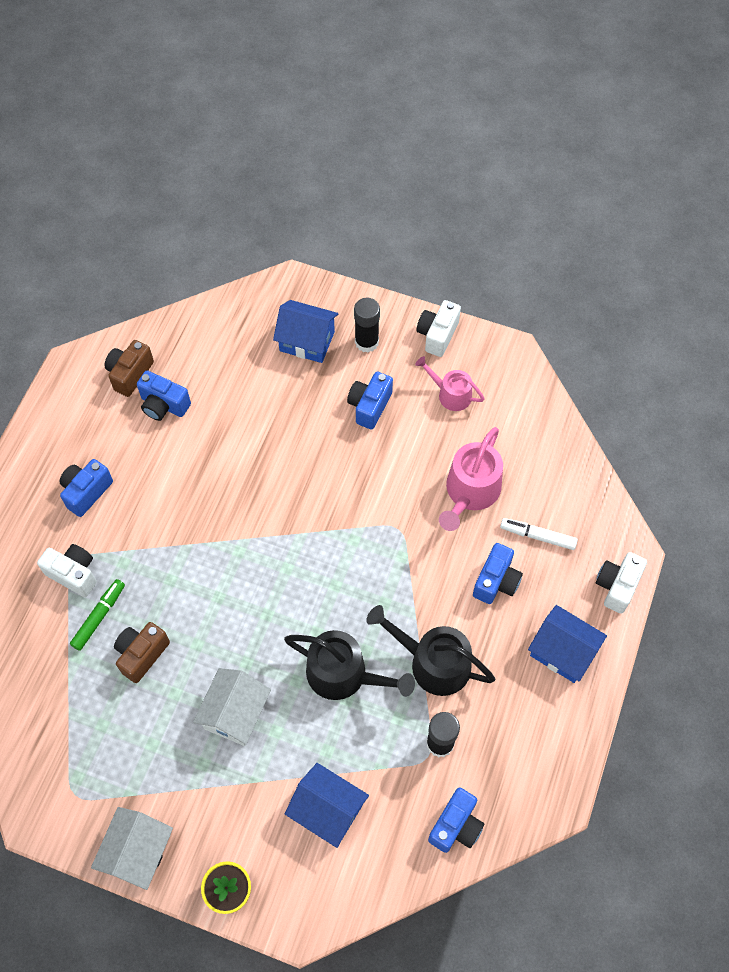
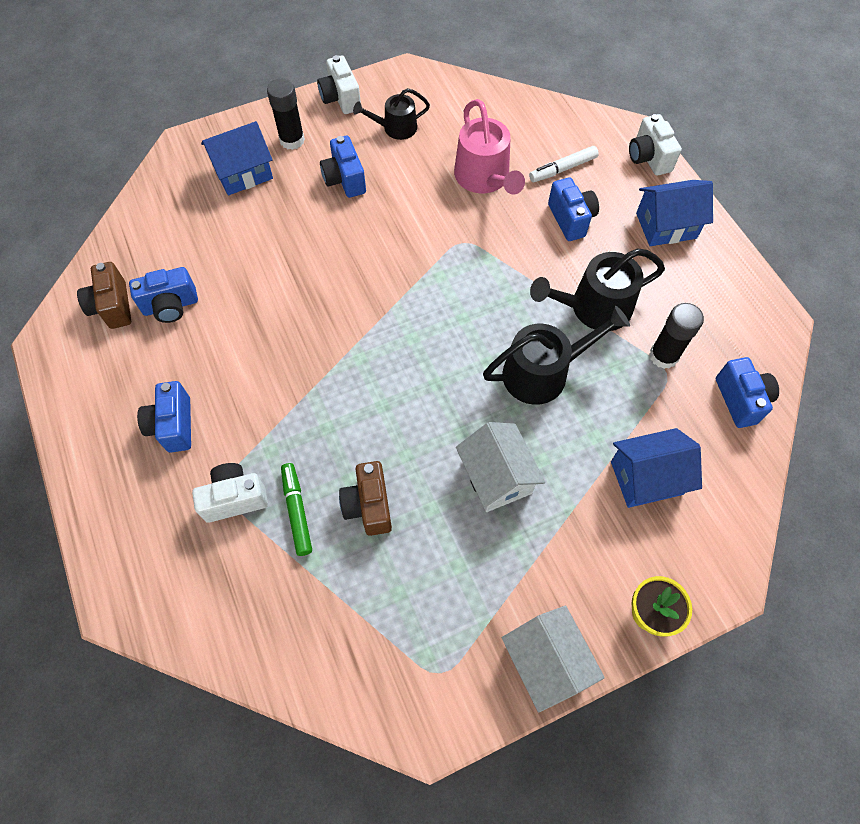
camera: 45 degrees left, 0 degrees up
pink watering can [415,356,484,411] -> black watering can [353,88,430,140]

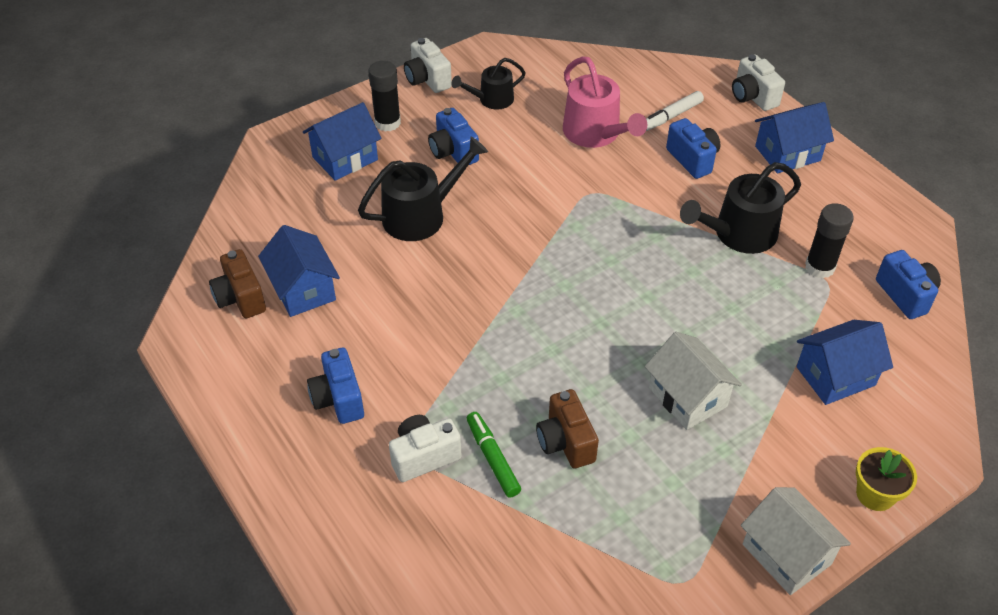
camera: 10 degrees left, 15 degrees down
blue camera [129,267,198,323] -> blue house [258,225,340,317]
black watering can [483,306,630,405] -> black watering can moved to [358,137,488,241]

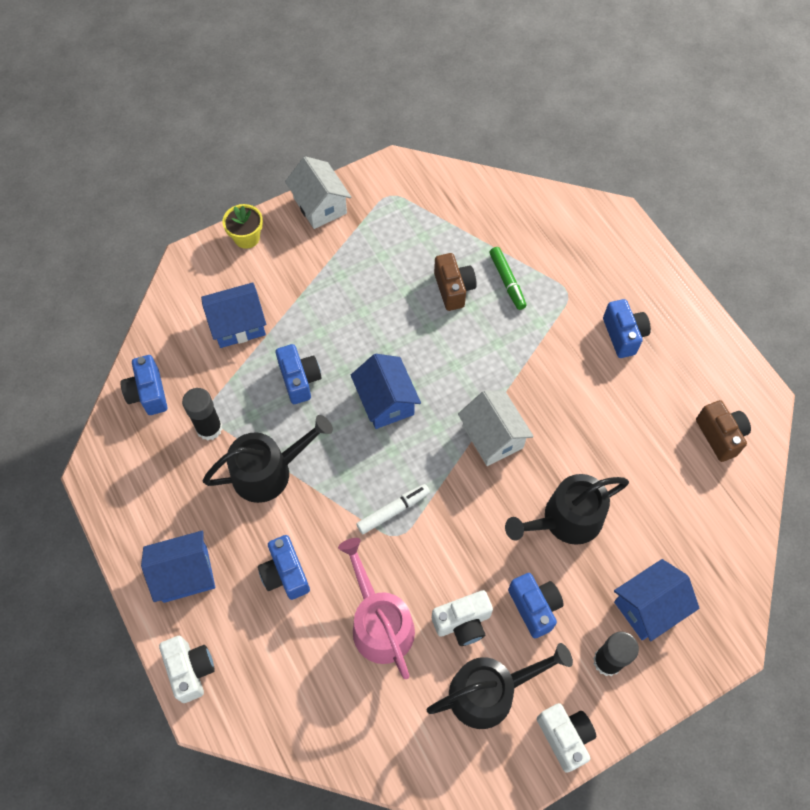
camera: 175 degrees left, 15 degrees up
blue house [258,225,340,317] -> blue house moved to [351,354,421,429]
white camera [389,415,462,482] -> white camera moved to [432,590,493,646]
black watering can [451,58,526,110] -> black watering can [427,643,573,729], size x1.62
white house [645,332,742,430] -> white house moved to [458,391,534,466]
white marker [646,91,704,131] -> white marker moved to [356,484,430,534]
none -> blue camera [276,344,322,404]

